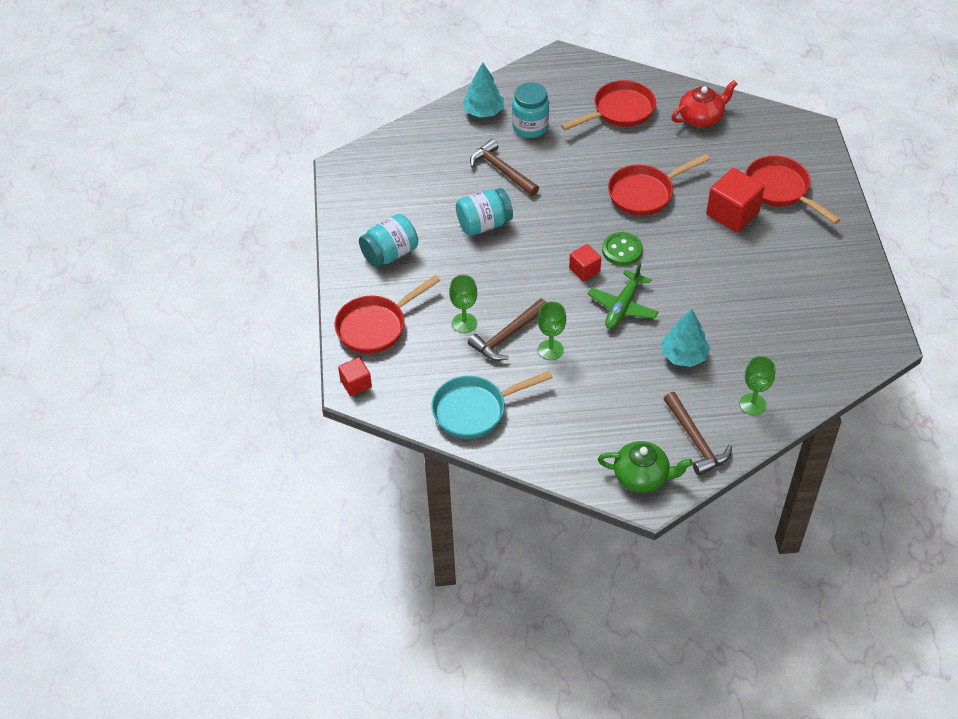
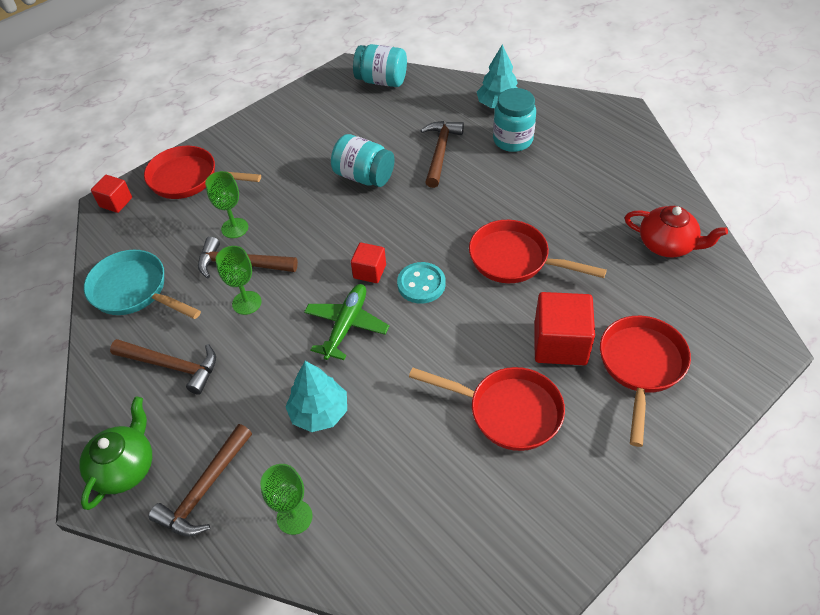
camera: 55 degrees right, 0 degrees up
turquoise jar [359,214,418,267] -> turquoise jar moved to [353,44,407,87]
red pan [561,80,656,130] -> red pan moved to [409,367,565,451]
green plane [588,262,658,329] -> green plane turned 120 degrees clockwise [304,284,389,360]
green teapot [598,441,693,493] -> green teapot turned 135 degrees counterclockwise [79,397,152,510]
green button [602,232,643,266] -> turquoise button [397,262,445,304]
none -> brown hammer [110,339,216,395]

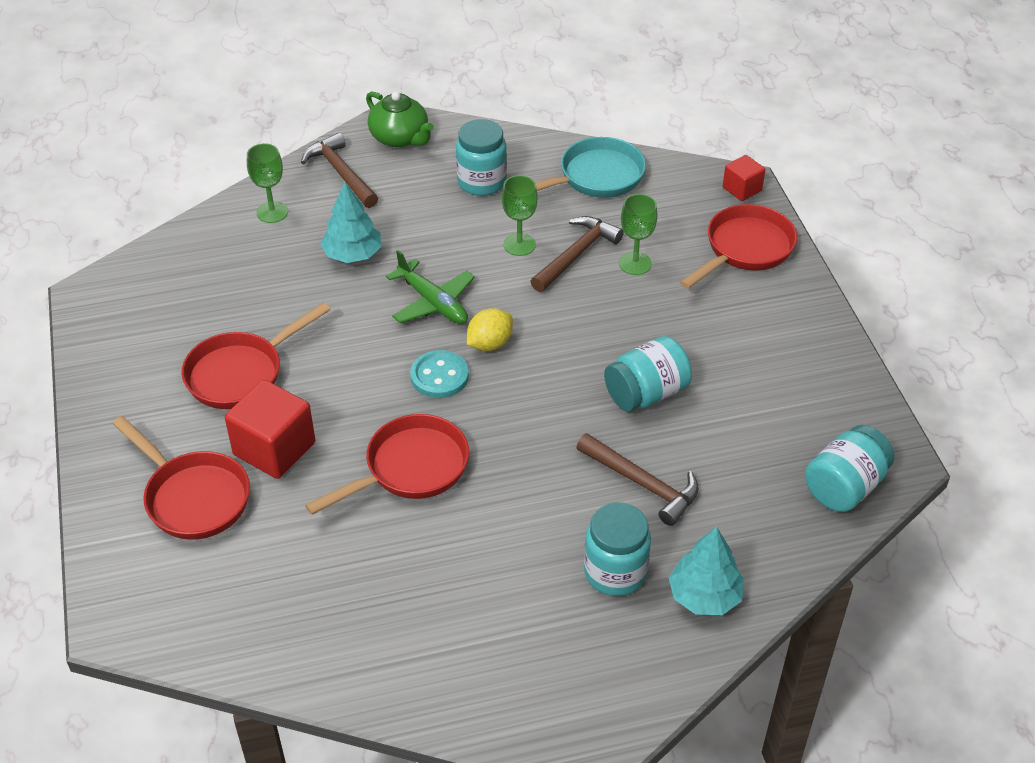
camera: 115 degrees right, 5 degrees down
brown hammer [110,339,216,395] -> turquoise jar [456,119,507,196]
red cube [351,242,386,283] -> yellow lemon [467,308,513,351]
red teapot [625,206,728,258] -> none

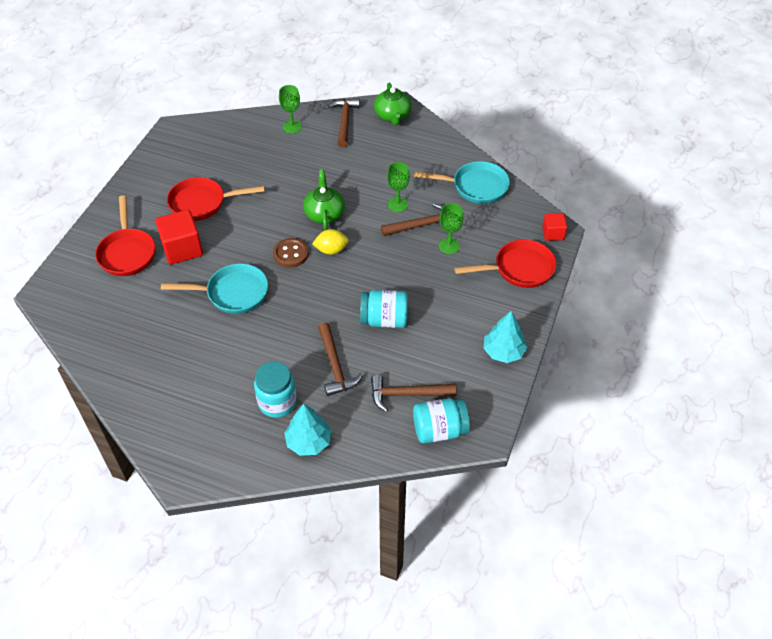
camera: 35 degrees right, 5 degrees up
red pan [305,414,469,515] -> turquoise pan [161,264,268,314]
turquoise tree [320,182,382,263] -> turquoise tree moved to [483,311,528,363]
green plane [386,250,475,324] -> green teapot [303,169,345,230]
turquoise button [410,350,469,398] -> brown button [273,238,309,268]
turquoise jar [456,119,507,196] -> none
none -> brown hammer [371,374,457,412]

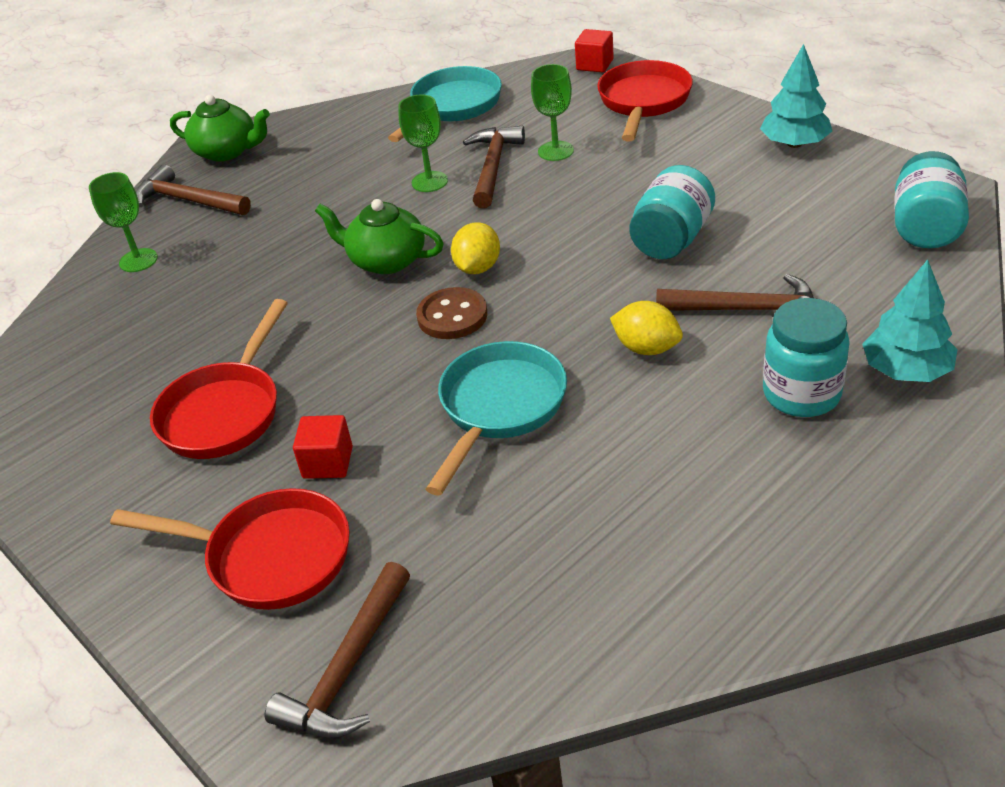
camera: 60 degrees left, 10 degrees down
red cube [155,210,203,265] -> red cube [293,415,353,479], size x0.57
brown hammer [371,374,457,412] -> brown hammer moved to [265,562,410,738]
none -> yellow lemon [610,301,683,355]

